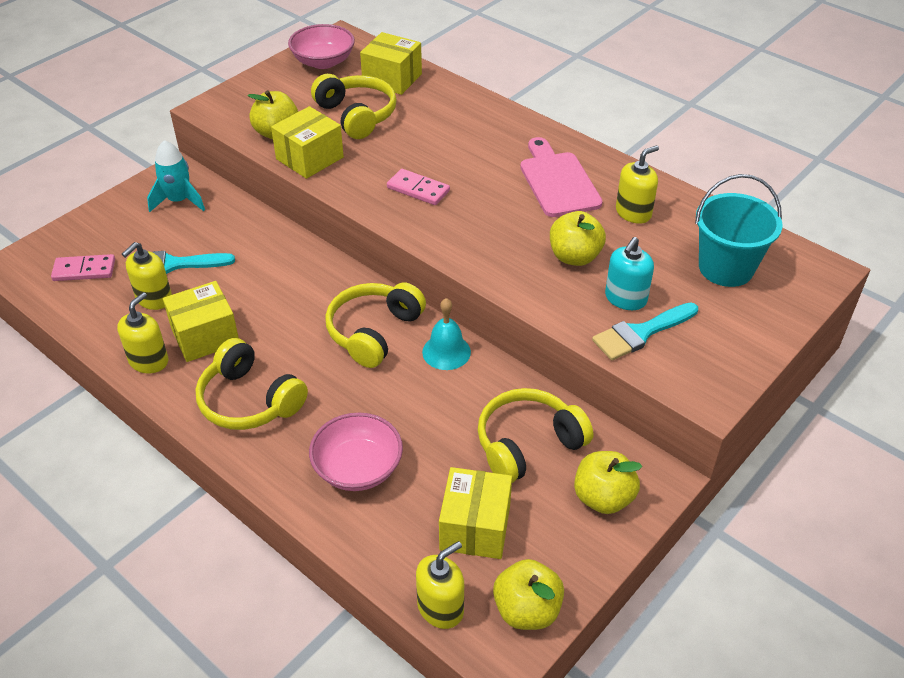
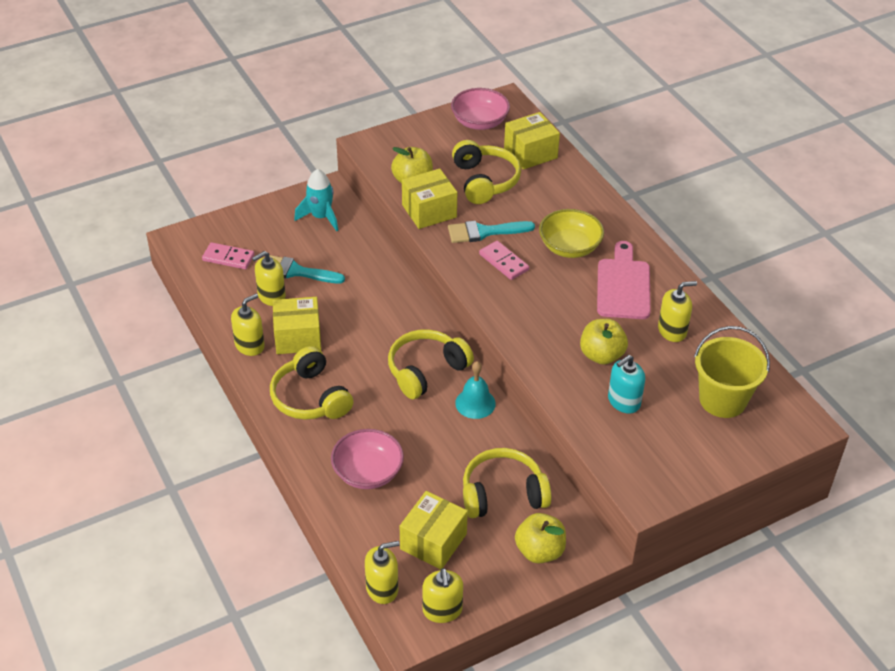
camera: 20 degrees right, 0 degrees up
yellow box [360,32,422,95] -> yellow box turned 75 degrees counterclockwise [504,112,560,170]
yellow apple [493,559,564,630] -> yellow soap dispenser [423,568,463,623]
turquoise brush [592,302,698,360] -> turquoise brush moved to [448,221,535,243]
turquoise bucket [695,174,782,287] -> yellow bucket [694,326,770,418]
none -> yellow bowl [539,209,604,258]

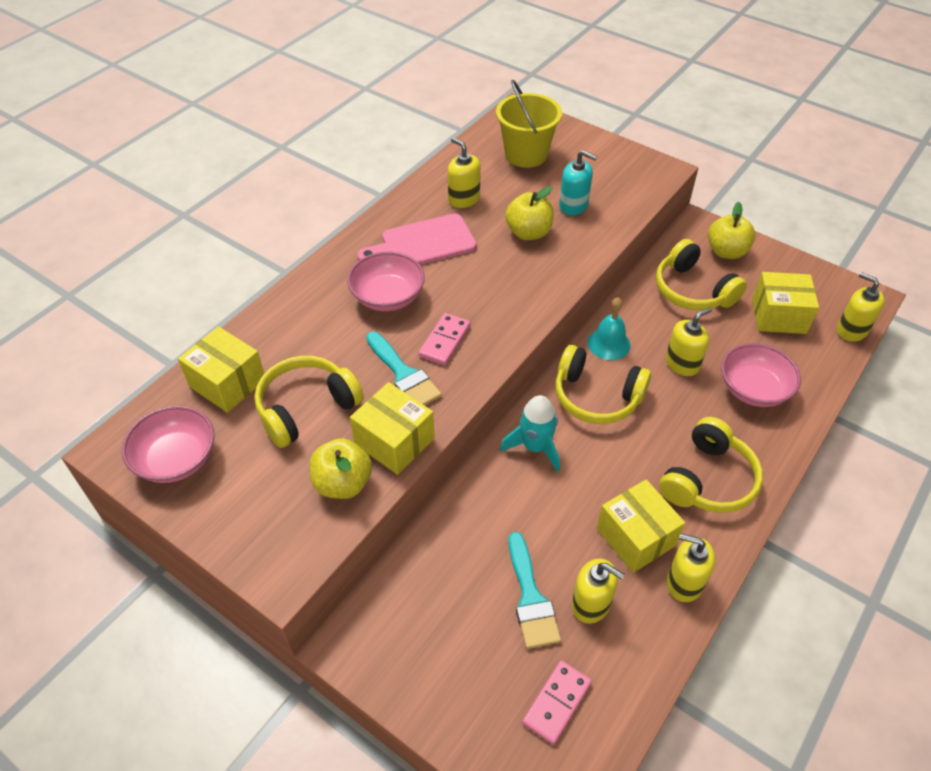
camera: 115 degrees left, 5 degrees up
pink domino [202,242,254,269] -> pink domino turned 45 degrees clockwise [522,660,592,745]
turquoise rocket [294,169,338,231] -> turquoise rocket moved to [500,395,560,472]
yellow soap dispenser [423,568,463,623] -> yellow soap dispenser moved to [666,307,712,376]
yellow bowl [539,209,604,258] -> pink bowl [347,252,425,311]

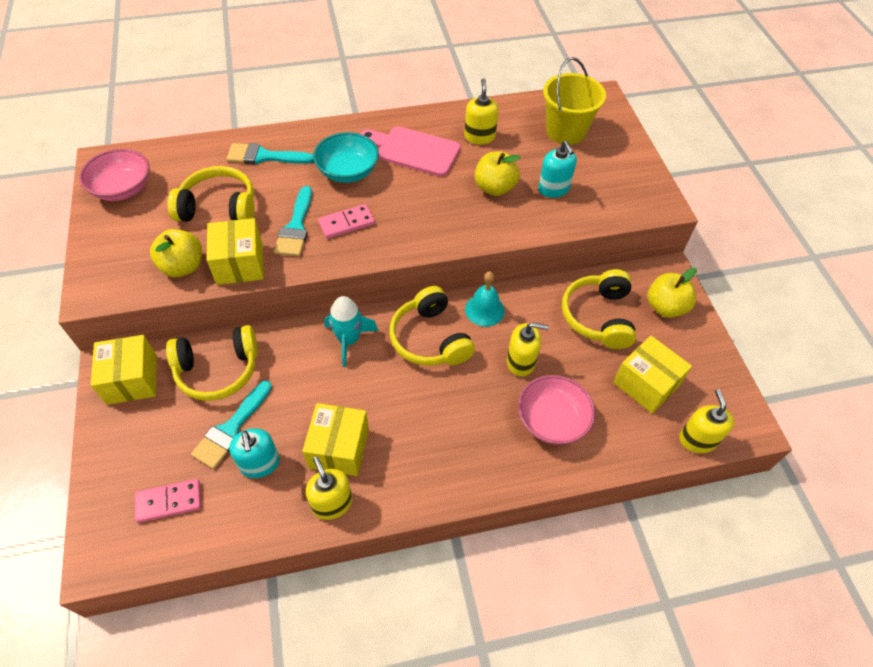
camera: 40 degrees right, 5 degrees up
yellow box [178,326,264,413] -> yellow box moved to [91,335,157,405]
pink bowl [347,252,425,311] -> turquoise bowl [313,132,379,183]
yellow soap dispenser [572,559,625,624] -> turquoise soap dispenser [229,428,280,478]
yellow headphones [659,417,763,513] -> yellow headphones moved to [166,325,258,401]
none -> turquoise brush [226,143,314,164]

